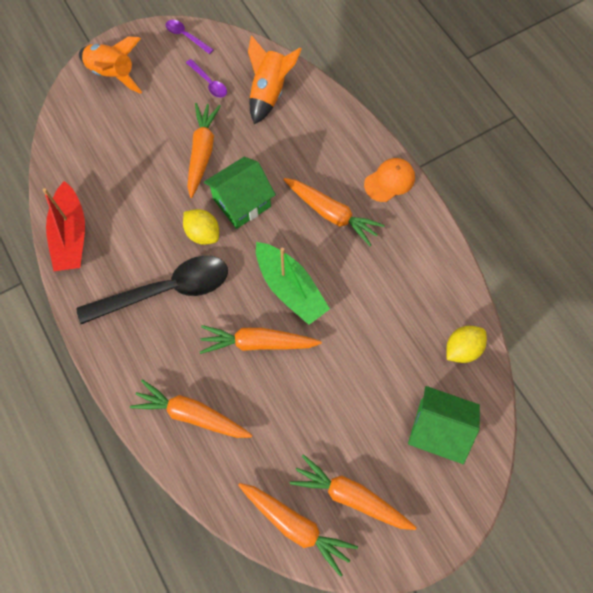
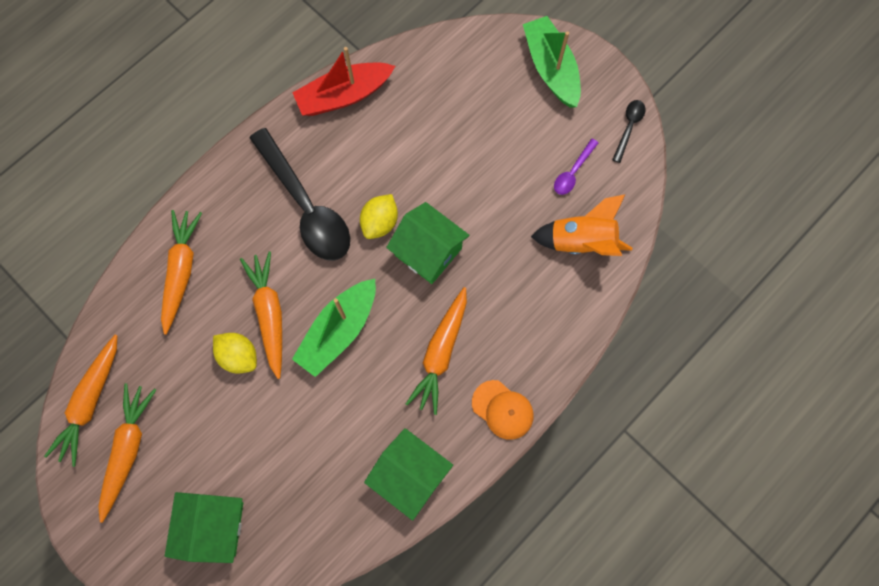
camera: 75 degrees right, 5 degrees up
orange rocket [79,37,142,94] -> green boat [523,16,581,107]
purple spoon [166,20,214,54] -> black spoon [612,100,646,163]
orange carrot [187,103,221,198] -> none
yellow lemon [447,326,487,363] -> yellow lemon moved to [213,333,257,373]
none -> green house [364,428,453,521]

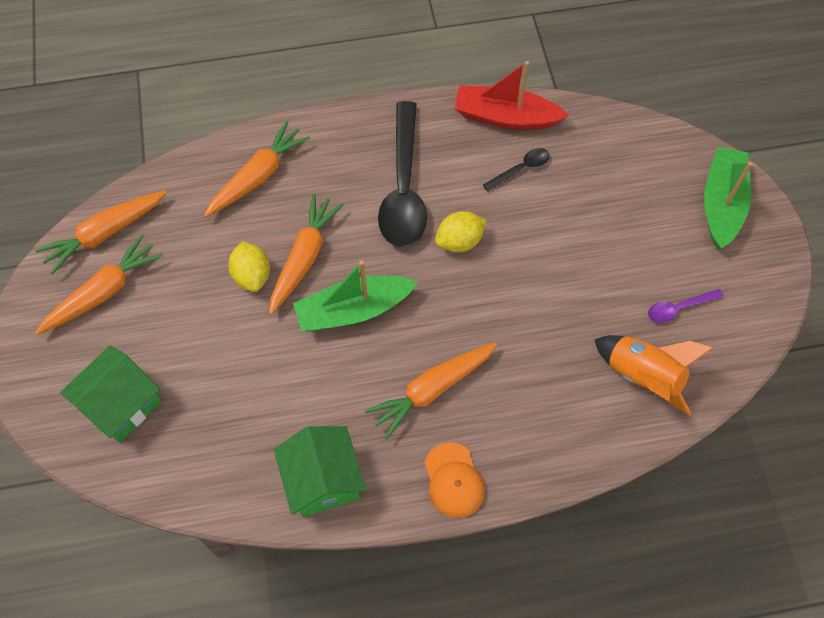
camera: 35 degrees right, 10 degrees down
green house [386,202,469,284] -> none
black spoon [612,100,646,163] -> black spoon moved to [483,148,550,192]

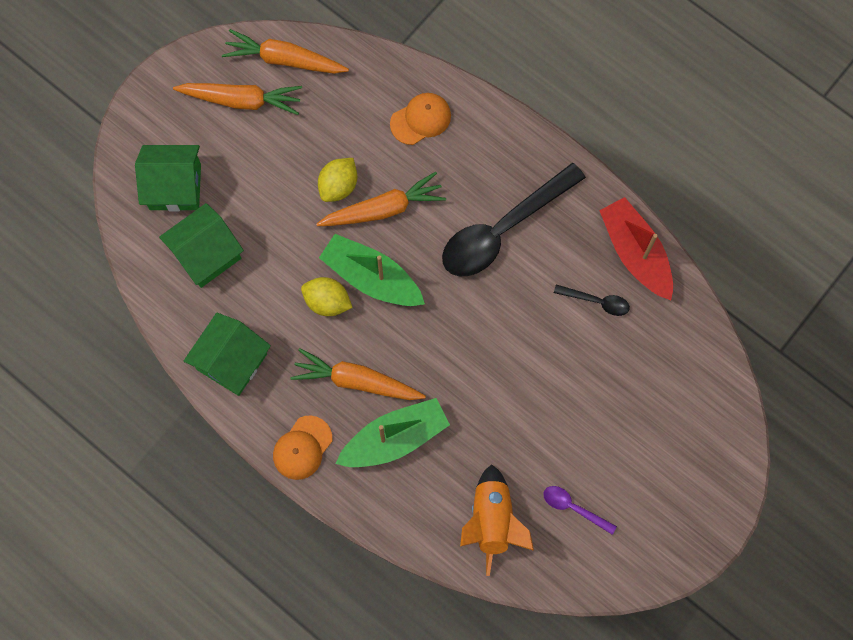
camera: 50 degrees right, 10 degrees up
orange carrot [204,121,310,217] -> orange cap [390,93,451,145]
yellow lemon [435,211,487,252] -> yellow lemon moved to [301,277,353,316]
green boat [704,147,752,249] -> green boat moved to [336,398,450,467]
none -> green house [159,203,244,288]

